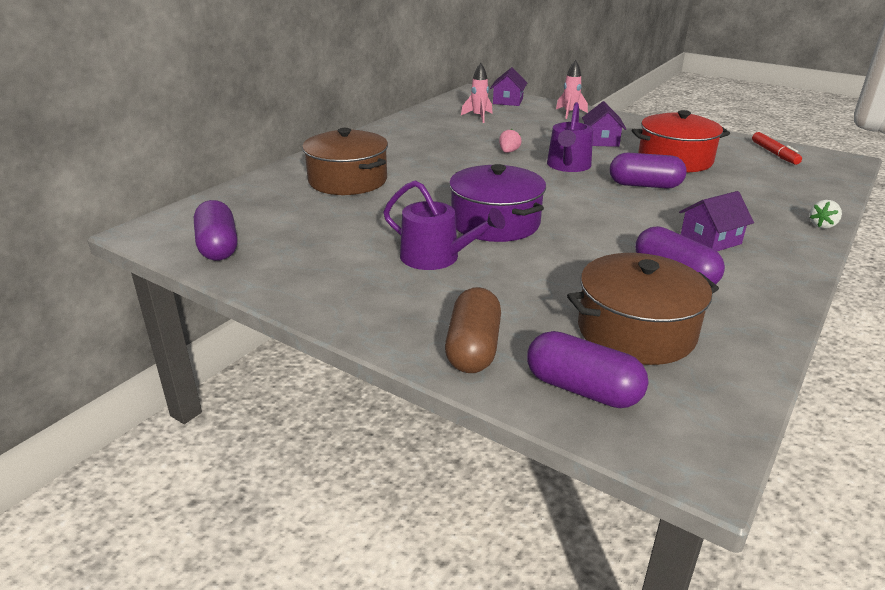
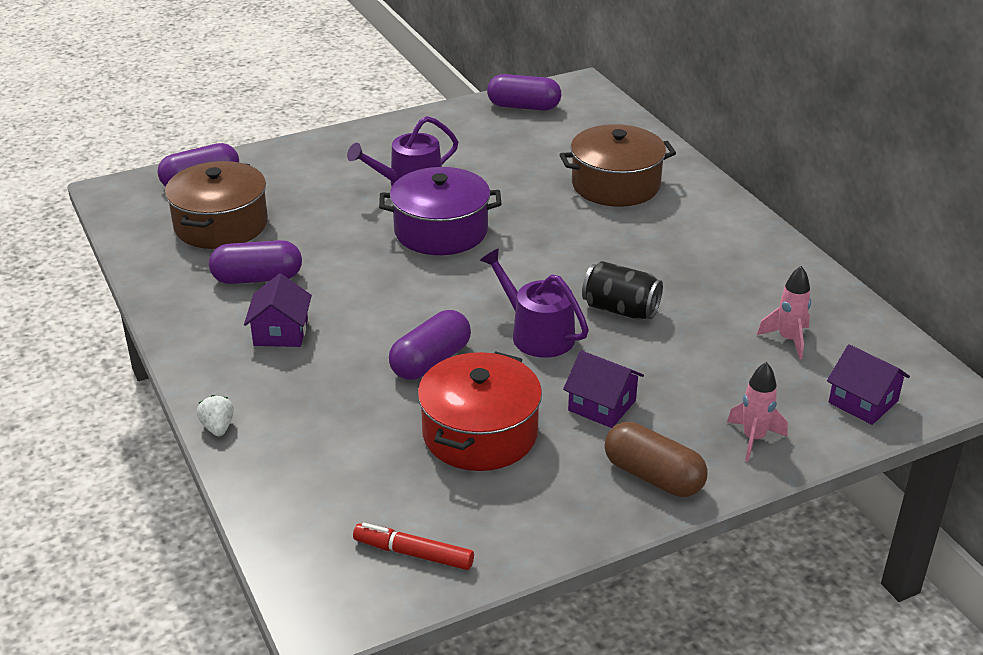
camera: 120 degrees right, 5 degrees up
brown capsule [445,287,501,373] -> brown capsule moved to [604,422,708,497]
pink strawberry [499,129,522,153] -> black can [582,261,663,320]

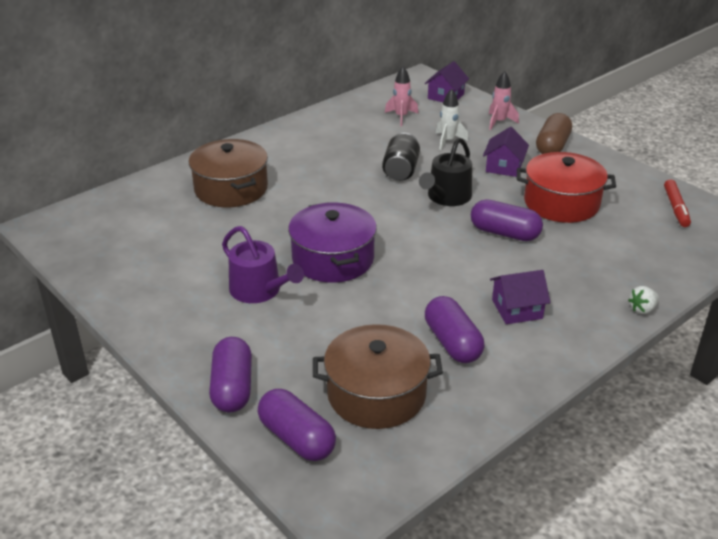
camera: 105 degrees left, 0 degrees up
purple watering can [480,248,589,358] -> black watering can [419,138,472,206]
purple capsule [487,74,561,111] -> purple capsule moved to [209,337,252,412]
none -> white rocket [435,89,468,150]

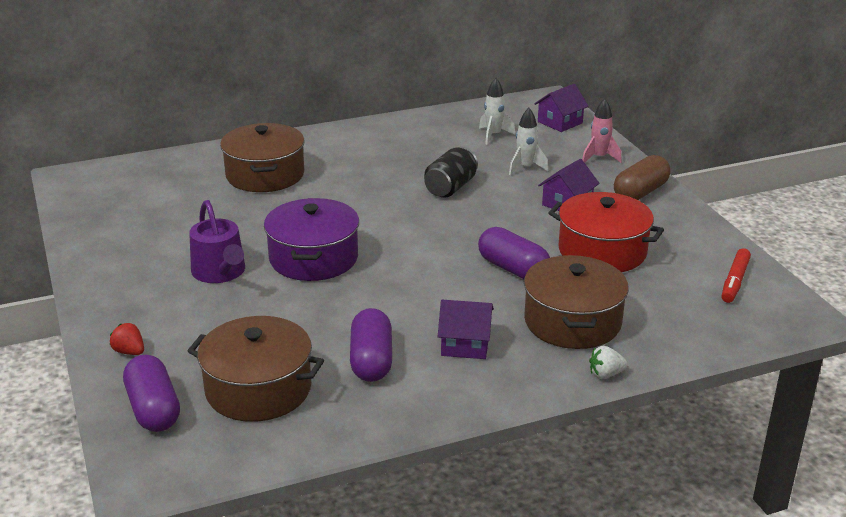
camera: 20 degrees right, 5 degrees down
purple capsule [209,337,252,412] -> red strawberry [110,323,144,355]
pink rocket [385,66,418,126] -> white rocket [479,78,515,145]
black watering can [419,138,472,206] -> none
none -> brown pot [524,255,629,349]

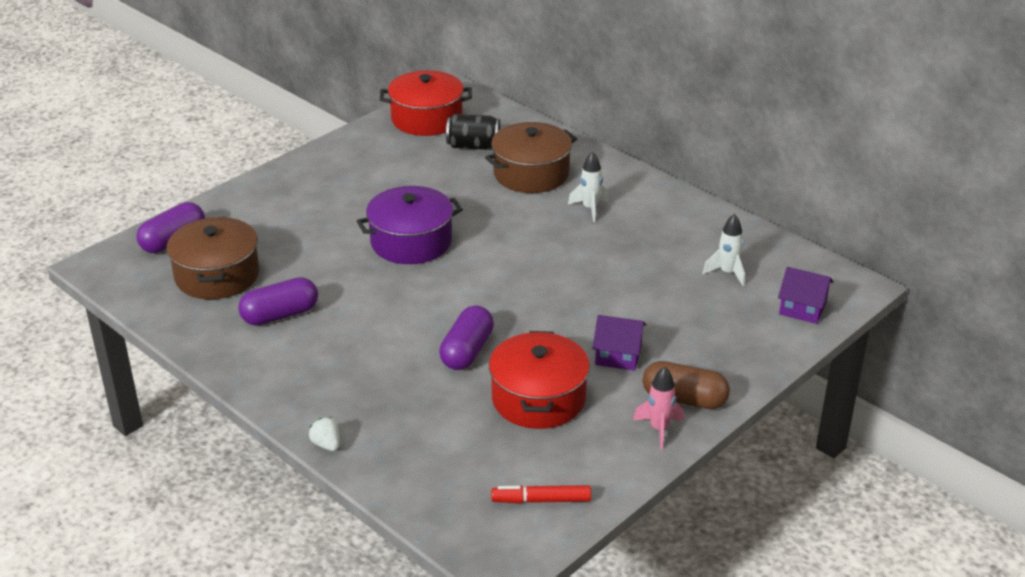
camera: 65 degrees right, 5 degrees up
red strawberry [110,323,144,355] -> none
purple watering can [189,200,245,283] -> none
black can [424,147,478,198] -> black can moved to [446,114,500,150]
purple house [438,300,494,359] -> none
white rocket [509,108,548,175] -> white rocket moved to [568,151,609,222]
brown pot [524,255,629,349] -> none
pink rocket [582,99,622,163] -> pink rocket moved to [633,366,684,449]
none -> red pot [380,70,472,136]

